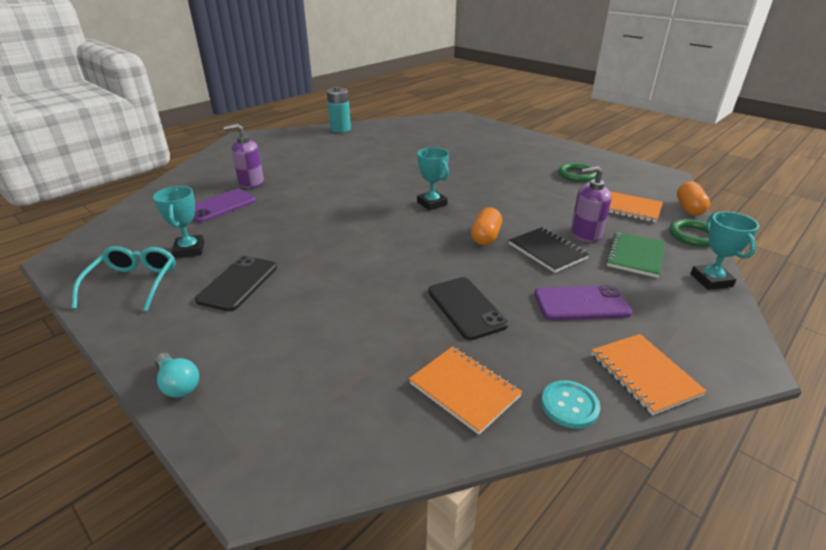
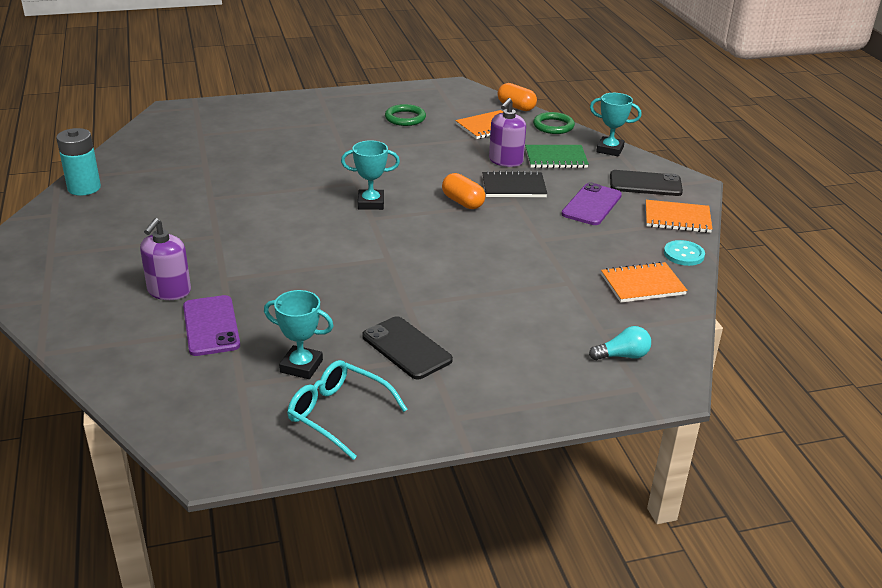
camera: 60 degrees left, 0 degrees up
turquoise light bulb [155,353,199,398] -> turquoise light bulb moved to [589,326,651,360]
black phone [428,277,508,340] -> black phone moved to [610,170,683,196]
green notebook [606,232,665,278] -> green notebook turned 60 degrees counterclockwise [525,145,589,168]

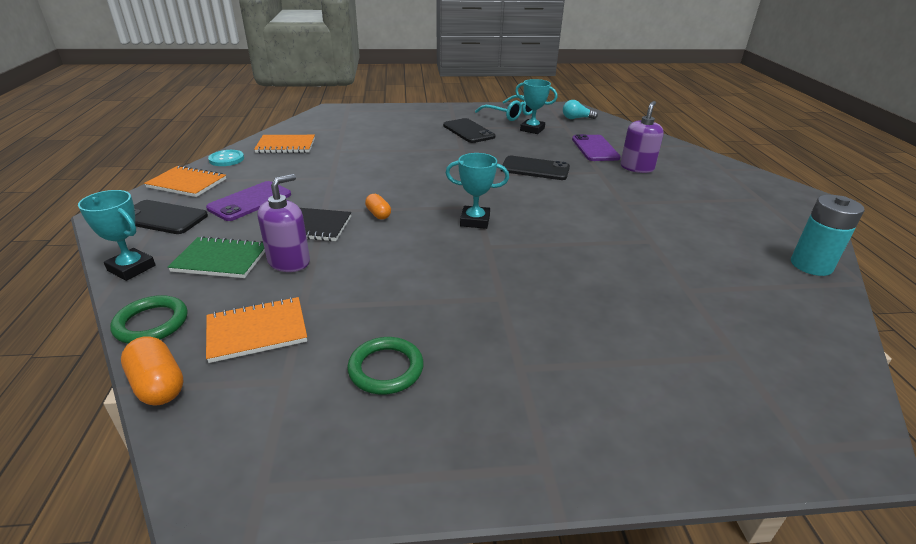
camera: 170 degrees left, 0 degrees up
orange capsule [442,173,485,209] -> orange capsule [365,194,391,220], size x0.66
turquoise light bulb [589,326,651,360] -> turquoise light bulb moved to [563,100,598,119]
none -> black phone [501,156,570,180]

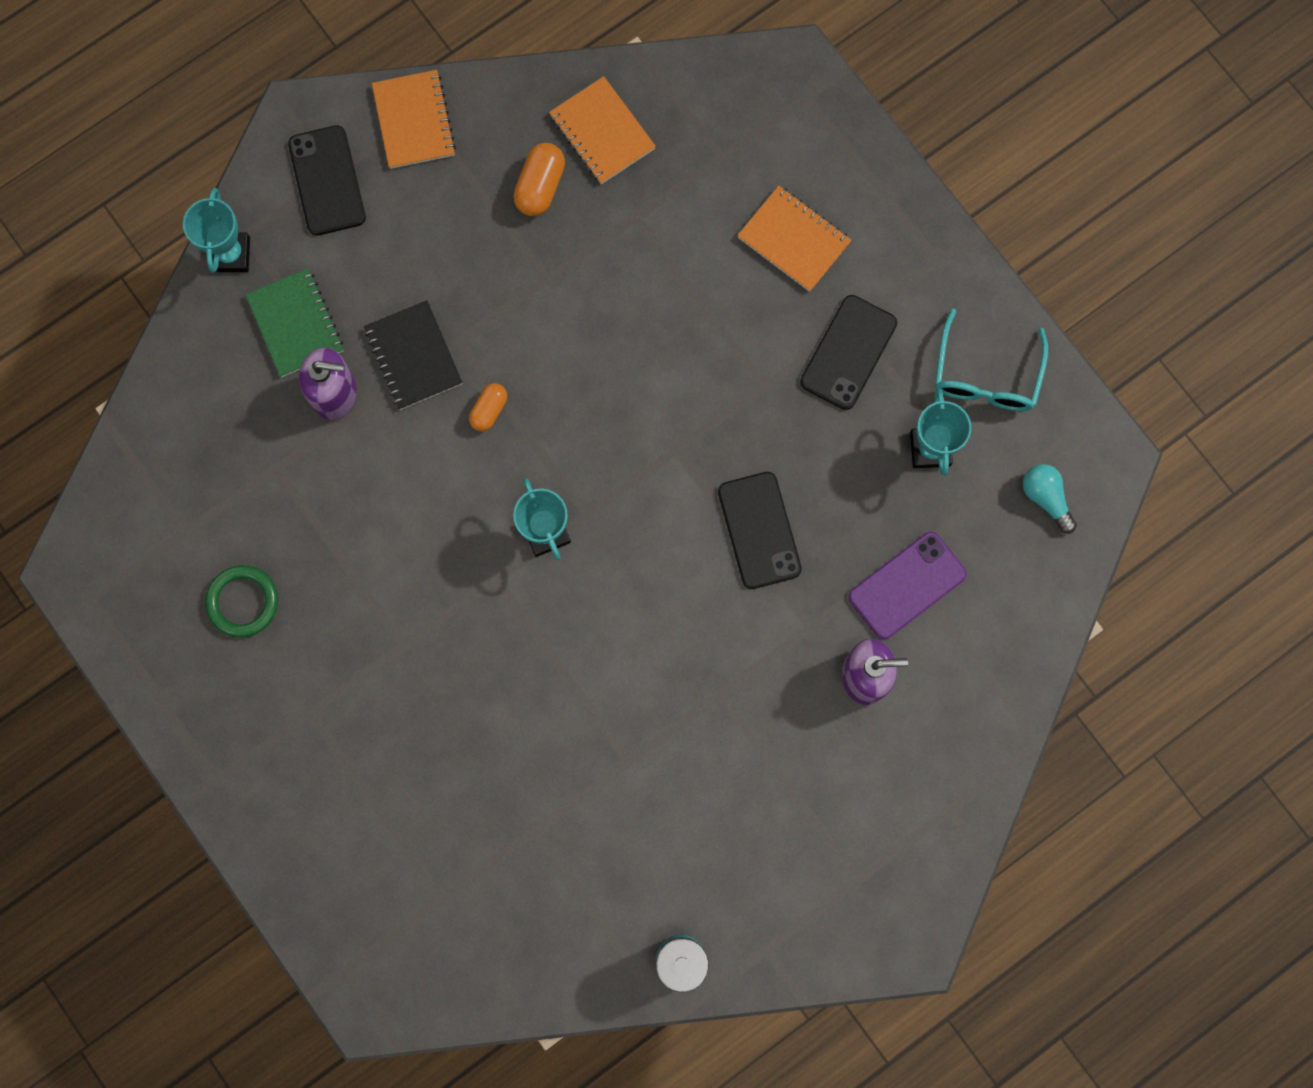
camera: 60 degrees right, 45 degrees up
green ring [110,295,188,344] -> none
orange capsule [121,336,184,406] -> orange capsule moved to [513,143,565,216]
purple phone [206,181,291,221] -> none
orange notebook [206,297,307,363] -> orange notebook moved to [737,186,851,292]
turquoise button [208,150,244,166] -> none

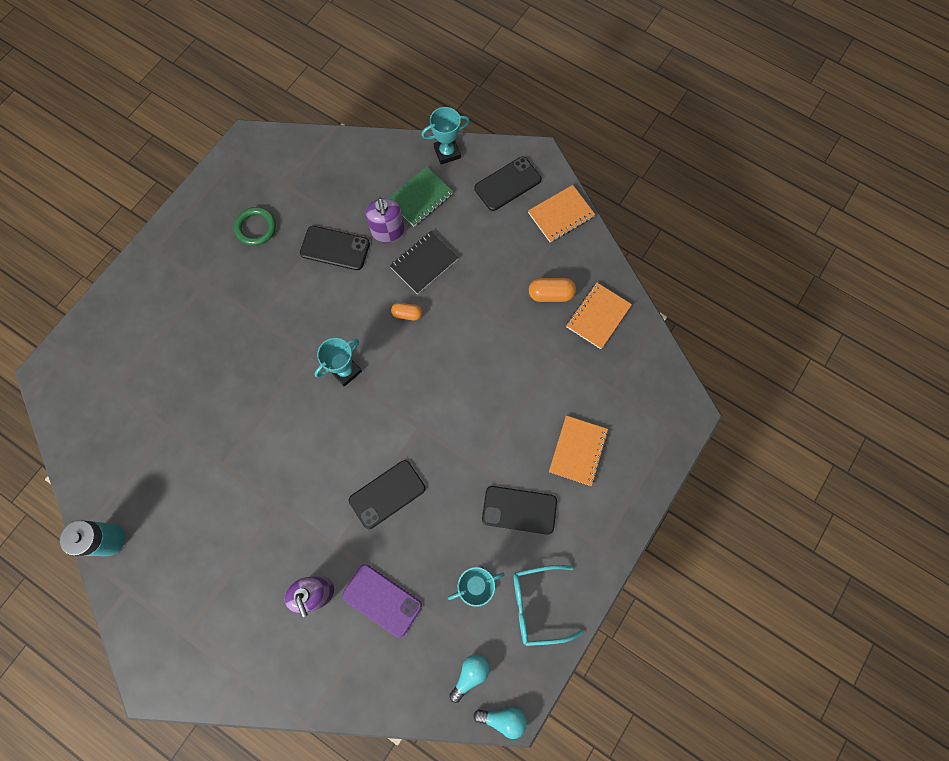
camera: 70 degrees right, 5 degrees down
none -> black phone [300,226,370,270]
none -> turquoise light bulb [473,708,527,739]

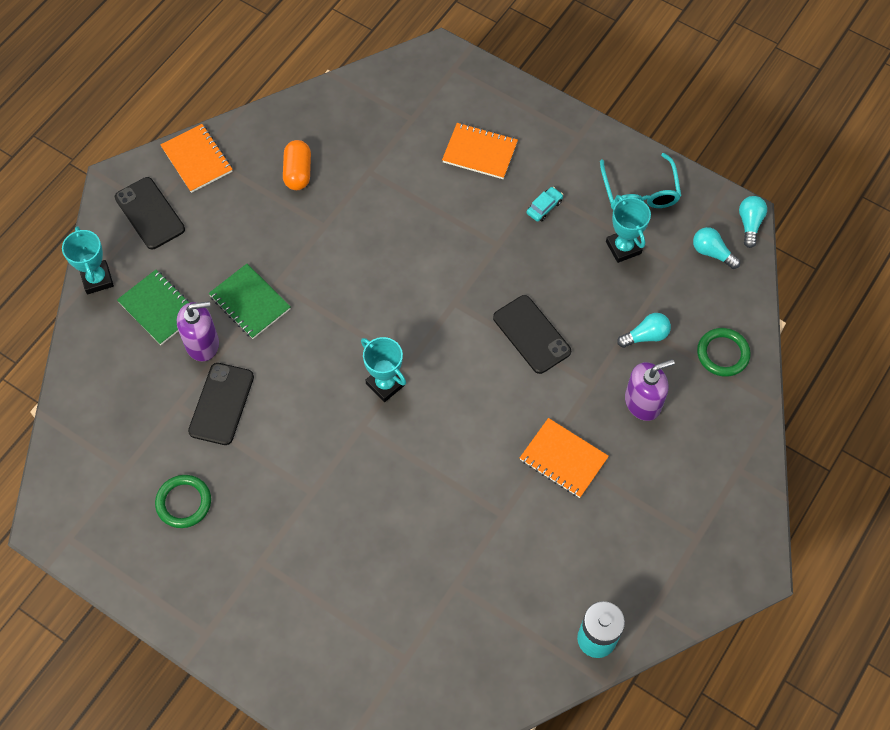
camera: 90 degrees left, 10 degrees down
purple phone [342,564,422,638] -> turquoise light bulb [617,313,671,348]
black notebook [390,231,458,294] -> green notebook [209,264,291,339]
orange capsule [391,303,422,321] -> none
black phone [482,486,557,534] -> turquoise car [527,187,563,222]
orange notebook [566,283,632,349] -> orange notebook moved to [520,418,609,498]
none -> green ring [697,328,751,377]

